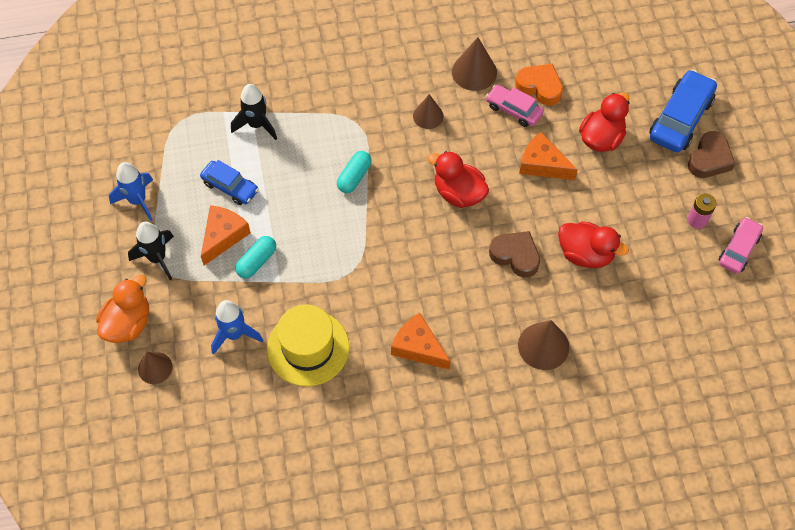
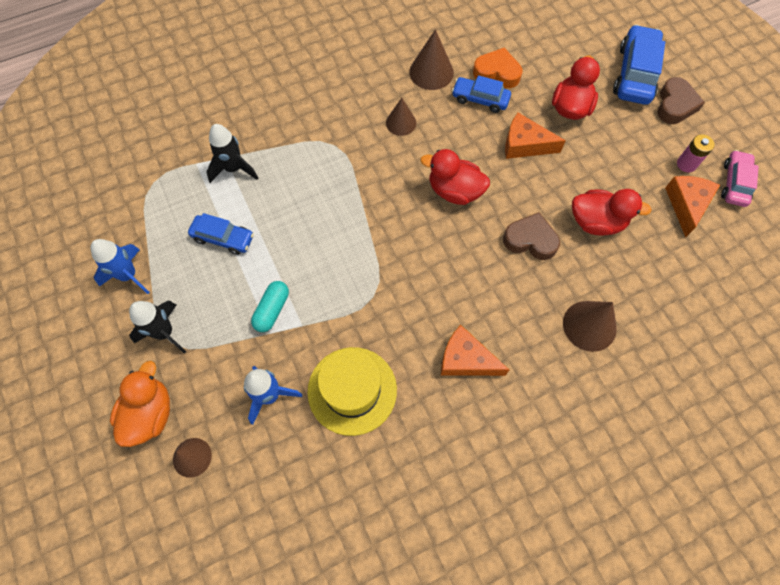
camera: 15 degrees left, 5 degrees up
orange cheese [201,205,251,265] -> orange cheese moved to [665,176,720,237]
turquoise capsule [337,151,372,193] -> none
pink car [486,84,544,127] -> blue car [452,75,511,113]

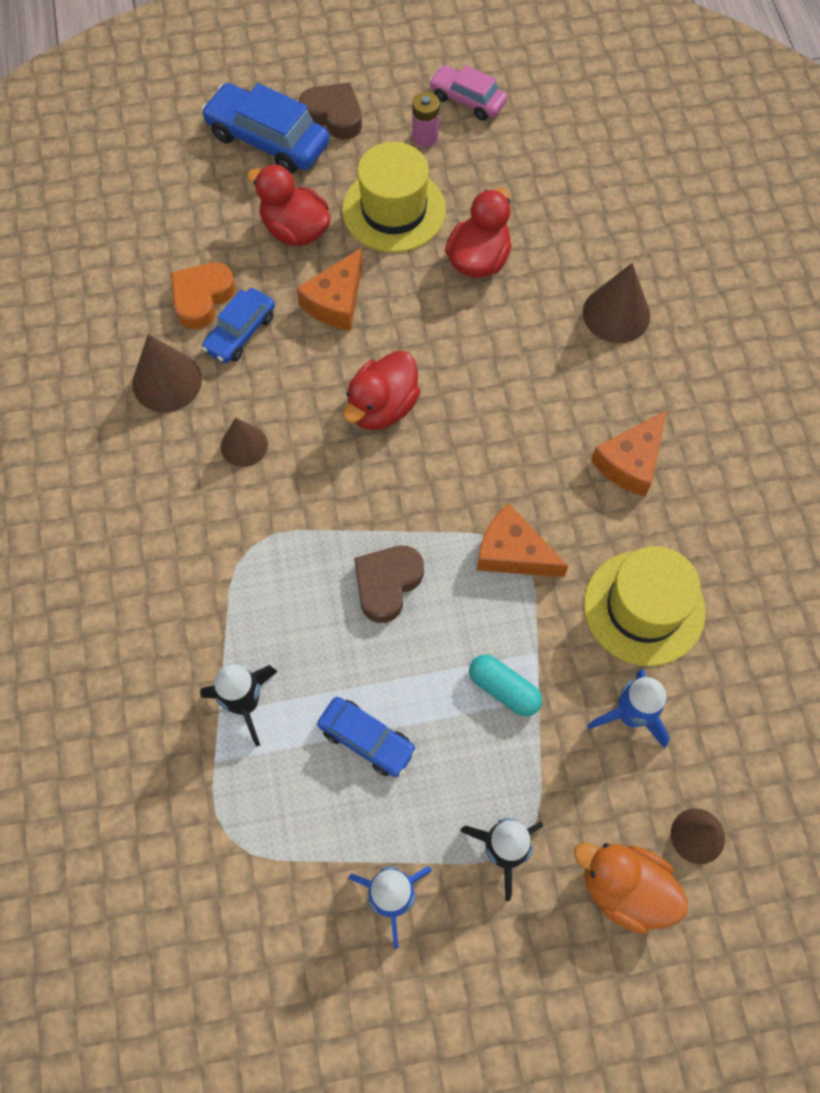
camera: 75 degrees left, 0 degrees up
blue car [188,213,254,255] -> blue car turned 90 degrees clockwise [317,697,417,777]
brown heart [503,212,560,260] -> brown heart moved to [354,546,424,623]
orange cheese [665,176,720,237] -> orange cheese moved to [477,503,568,577]
none -> yellow hat [342,142,446,253]

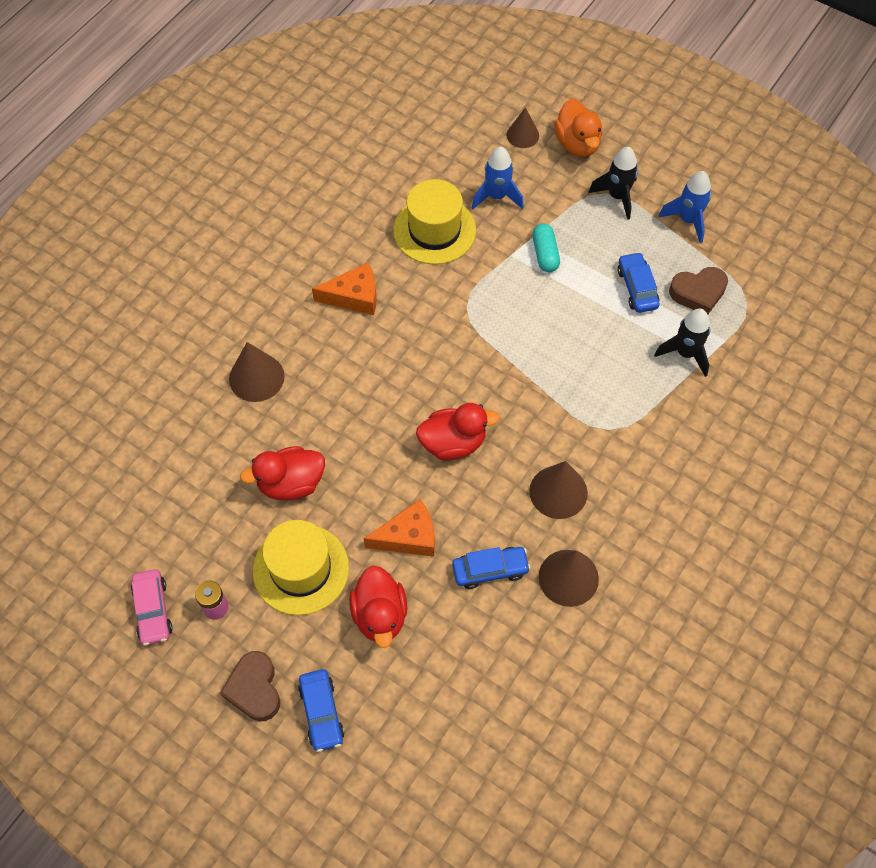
camera: 135 degrees left, 5 degrees down
orange heart [171,262,235,329] -> none
blue car [201,83,330,174] -> blue car [298,669,344,752], size x0.62
brown cone [221,418,268,467] -> brown cone [529,461,588,519], size x1.51
brown heart [354,546,424,623] -> brown heart moved to [669,267,728,314]
orange cheese [477,503,568,577] -> none

